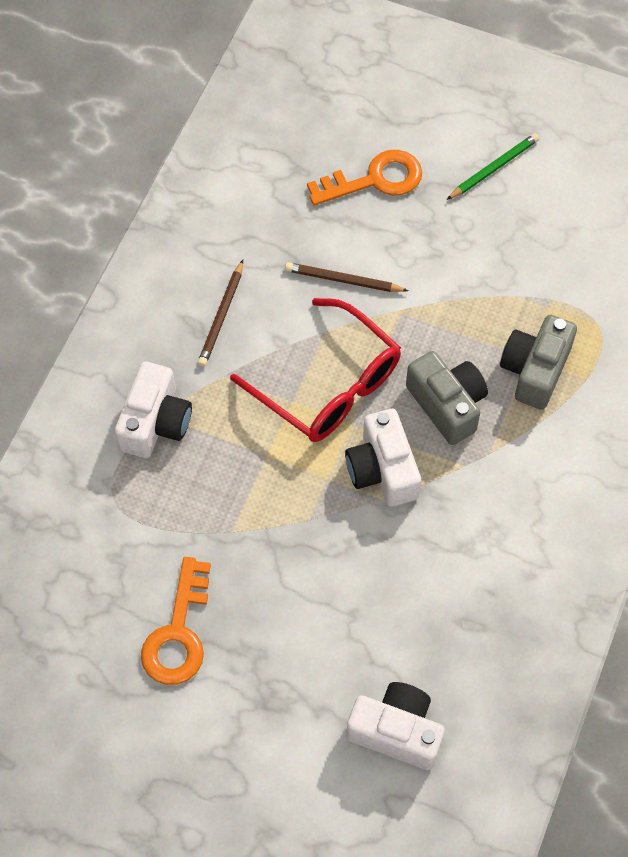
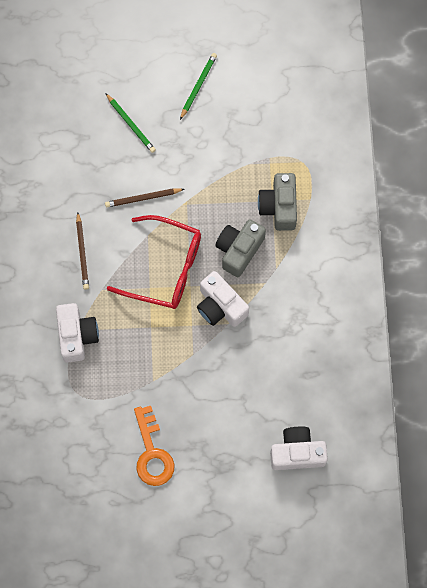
camera: 25 degrees left, 10 degrees up
orange key [307,150,422,205] -> green pencil [105,93,156,153]
grey camera [406,351,488,445] -> grey camera turned 90 degrees counterclockwise [215,219,266,277]

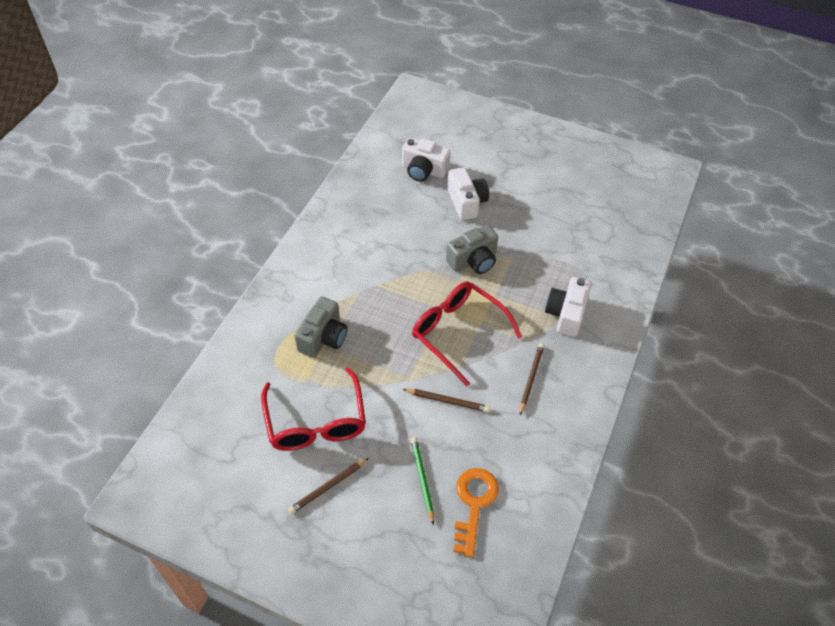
camera: 155 degrees left, 20 degrees down
orange key [134,406,174,486] -> orange key moved to [453,468,499,557]
green pencil [180,53,217,120] -> brown pencil [288,458,369,514]
white camera [197,271,249,327] -> white camera moved to [447,167,489,220]
grey camera [215,219,266,277] -> grey camera moved to [446,225,498,274]
none -> red glasses [261,367,366,451]

